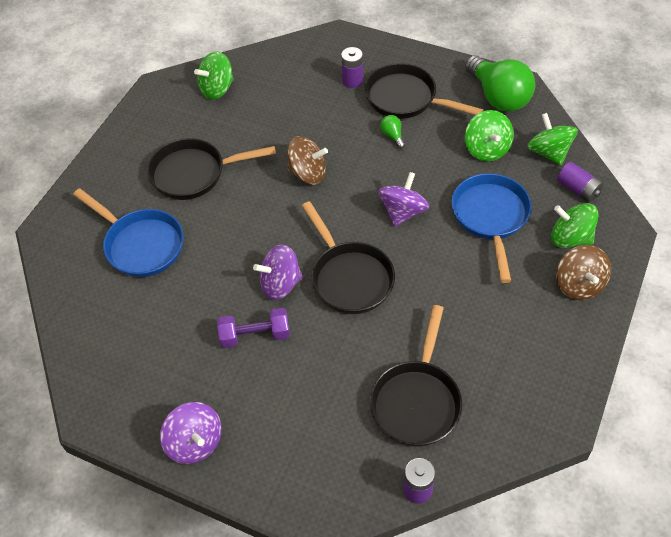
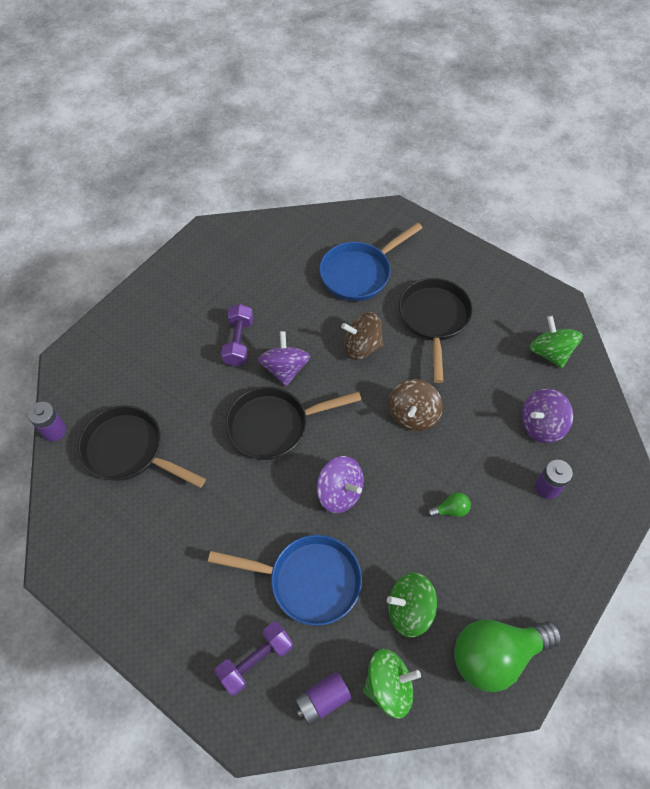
camera: 100 degrees right, 5 degrees up
purple spinning top [160,402,222,464] -> purple spinning top moved to [521,388,573,443]
black pan [365,63,483,119] -> none
green spinning top [551,203,598,248] -> purple dumbbell [214,622,293,696]
brown spinning top [556,245,611,300] -> brown spinning top moved to [341,312,383,360]

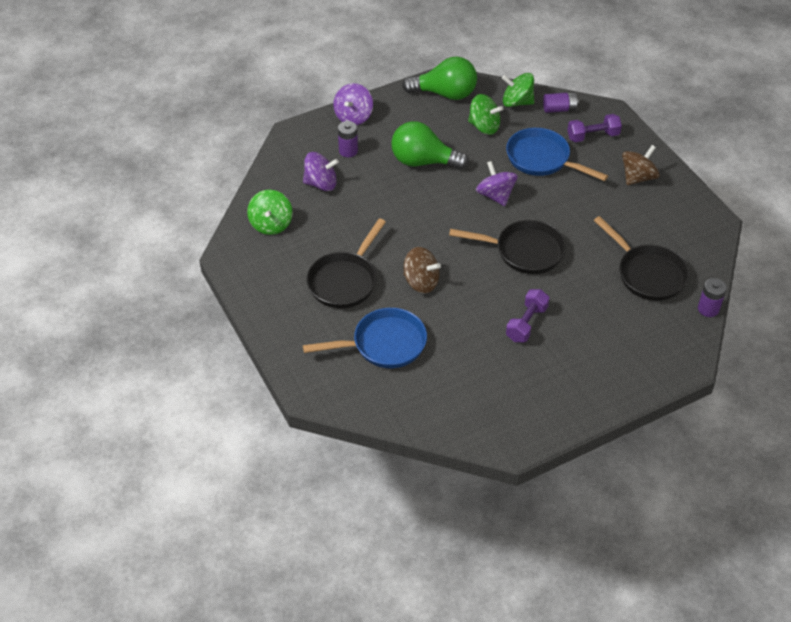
camera: 155 degrees left, 10 degrees down
purple spinning top [258,331,310,386] -> purple spinning top moved to [333,83,373,125]
brown spinning top [389,379,443,431] -> brown spinning top moved to [622,145,660,185]
green light bulb [427,492,471,517] -> green light bulb [391,121,469,170], size x2.44

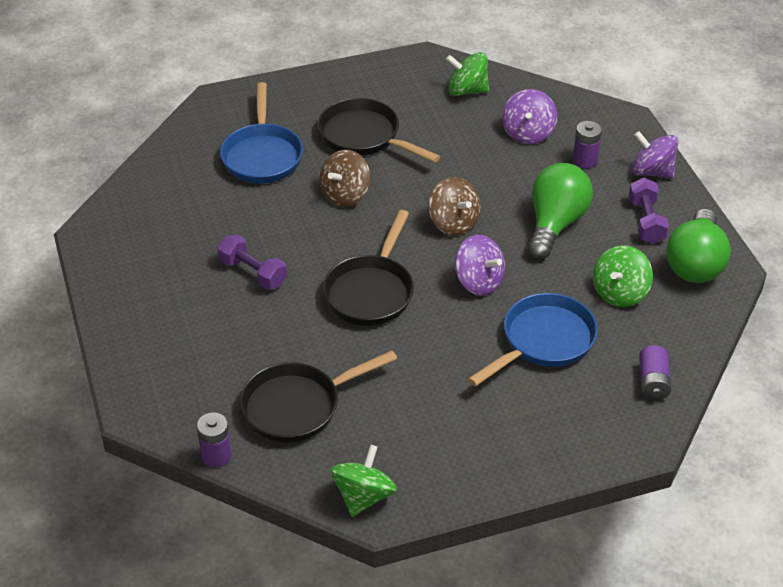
camera: 100 degrees right, 5 degrees down
purple spinning top [476,161,518,206] -> purple spinning top turned 60 degrees clockwise [455,235,505,295]
green spinning top [502,73,534,107] -> green spinning top moved to [330,444,397,517]
purple dumbbell [568,114,622,142] -> purple dumbbell moved to [629,178,669,244]
brown spinning top [622,145,660,185] -> brown spinning top moved to [428,177,481,236]

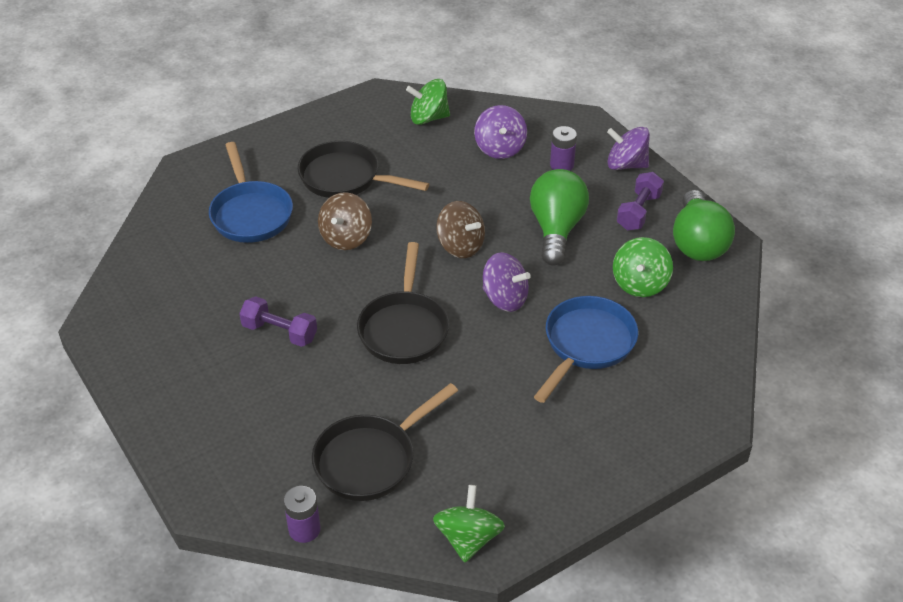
camera: 15 degrees left, 0 degrees up
purple dumbbell [629,178,669,244] -> purple dumbbell turned 45 degrees clockwise [617,172,664,230]
purple battery [639,345,671,400] -> none

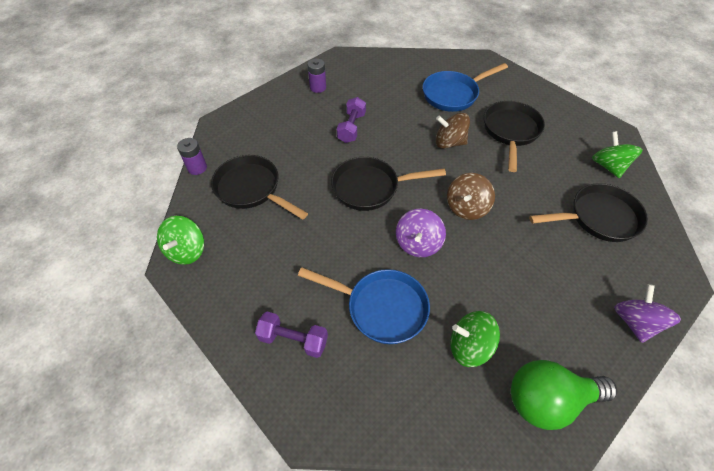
camera: 80 degrees right, 10 degrees up
green spinning top [433,485,505,562] -> green spinning top turned 105 degrees clockwise [157,216,204,265]
purple spinning top [474,105,527,159] -> black pan [529,183,648,242]
green light bulb [530,169,589,266] -> none
purple battery [550,126,577,171] -> purple battery moved to [307,58,326,93]
purple dumbbell [617,172,664,230] -> purple dumbbell moved to [255,312,328,358]

